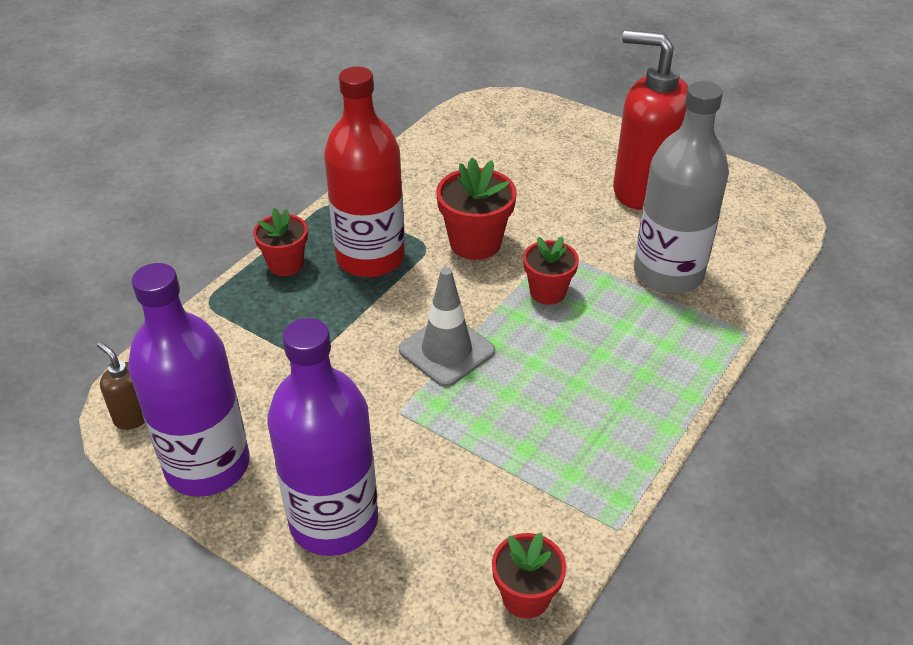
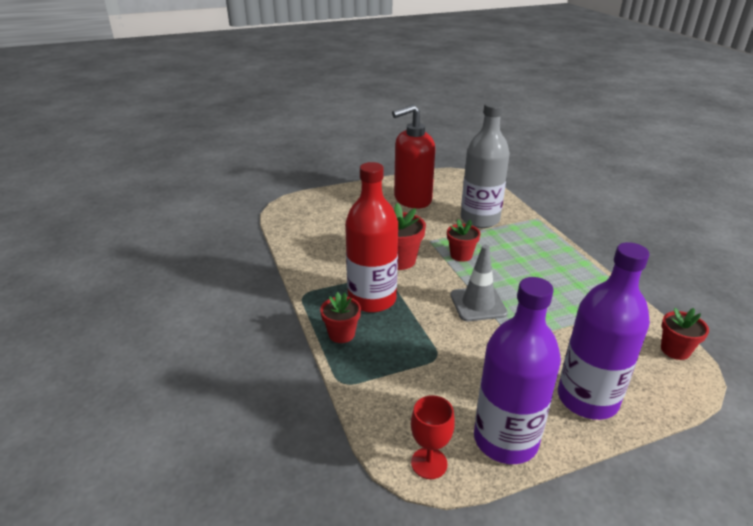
camera: 55 degrees left, 10 degrees down
brown soap dispenser [97,342,145,430] -> red goblet [411,395,455,479]

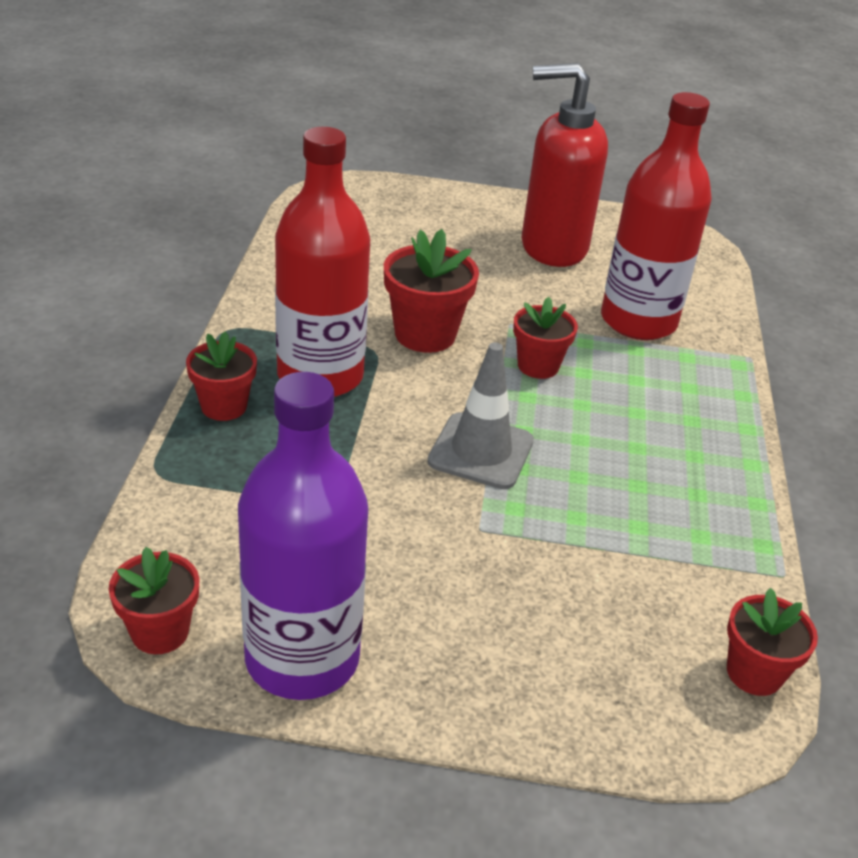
camera: 25 degrees right, 5 degrees up
red goblet [411,395,455,479] -> red flower pot [109,547,199,654]
grey bottle [461,102,510,228] -> red bottle [601,92,712,340]
purple bottle [558,242,650,420] -> none

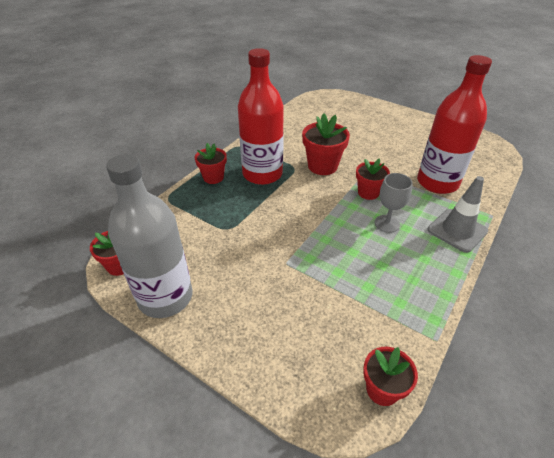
camera: 30 degrees right, 5 degrees up
purple bottle [238,372,368,700] -> grey bottle [106,154,192,318]
grey traffic cone [427,342,534,489] -> grey traffic cone moved to [428,176,488,253]
red soap dispenser [521,63,608,267] -> none
none -> grey goblet [375,173,413,233]

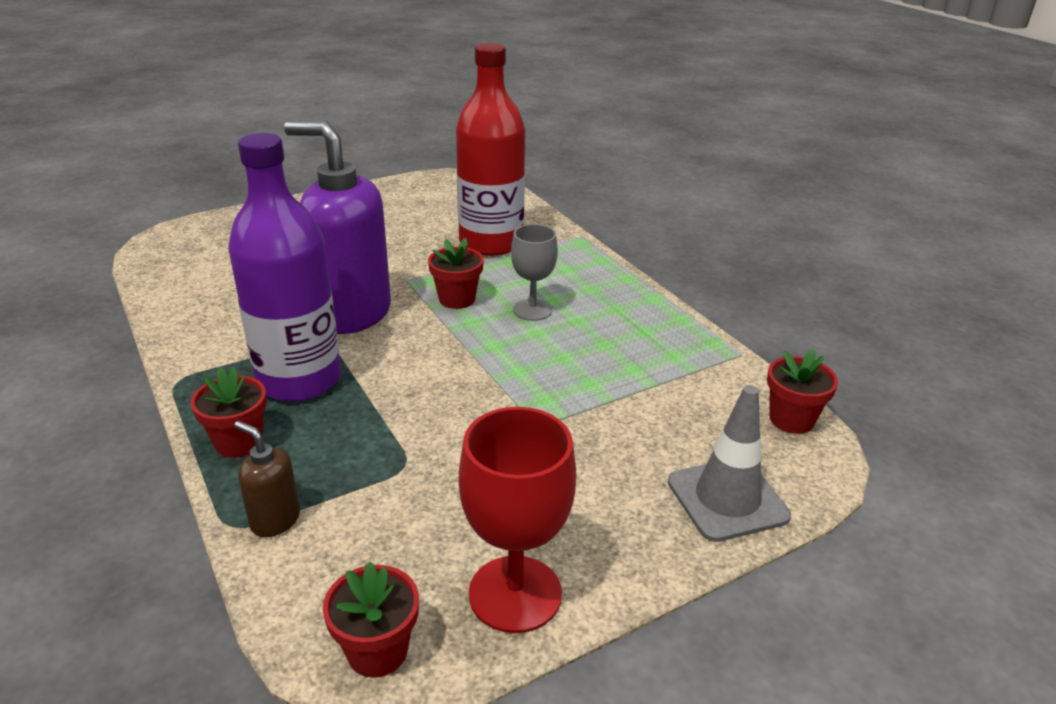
camera: 65 degrees left, 10 degrees down
grey bottle [106,154,192,318] -> red goblet [459,407,576,633]
red bottle [238,48,284,185] -> purple bottle [228,133,341,402]
red flower pot [302,113,350,175] -> purple soap dispenser [284,121,391,334]
grey traffic cone [428,176,488,253] -> grey traffic cone moved to [668,385,791,542]
none -> brown soap dispenser [234,421,300,537]

